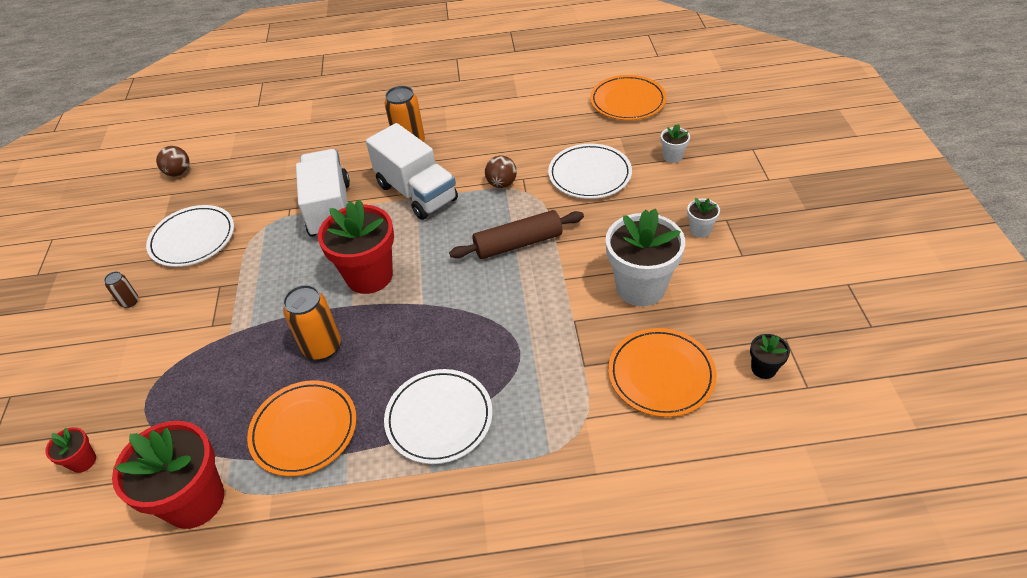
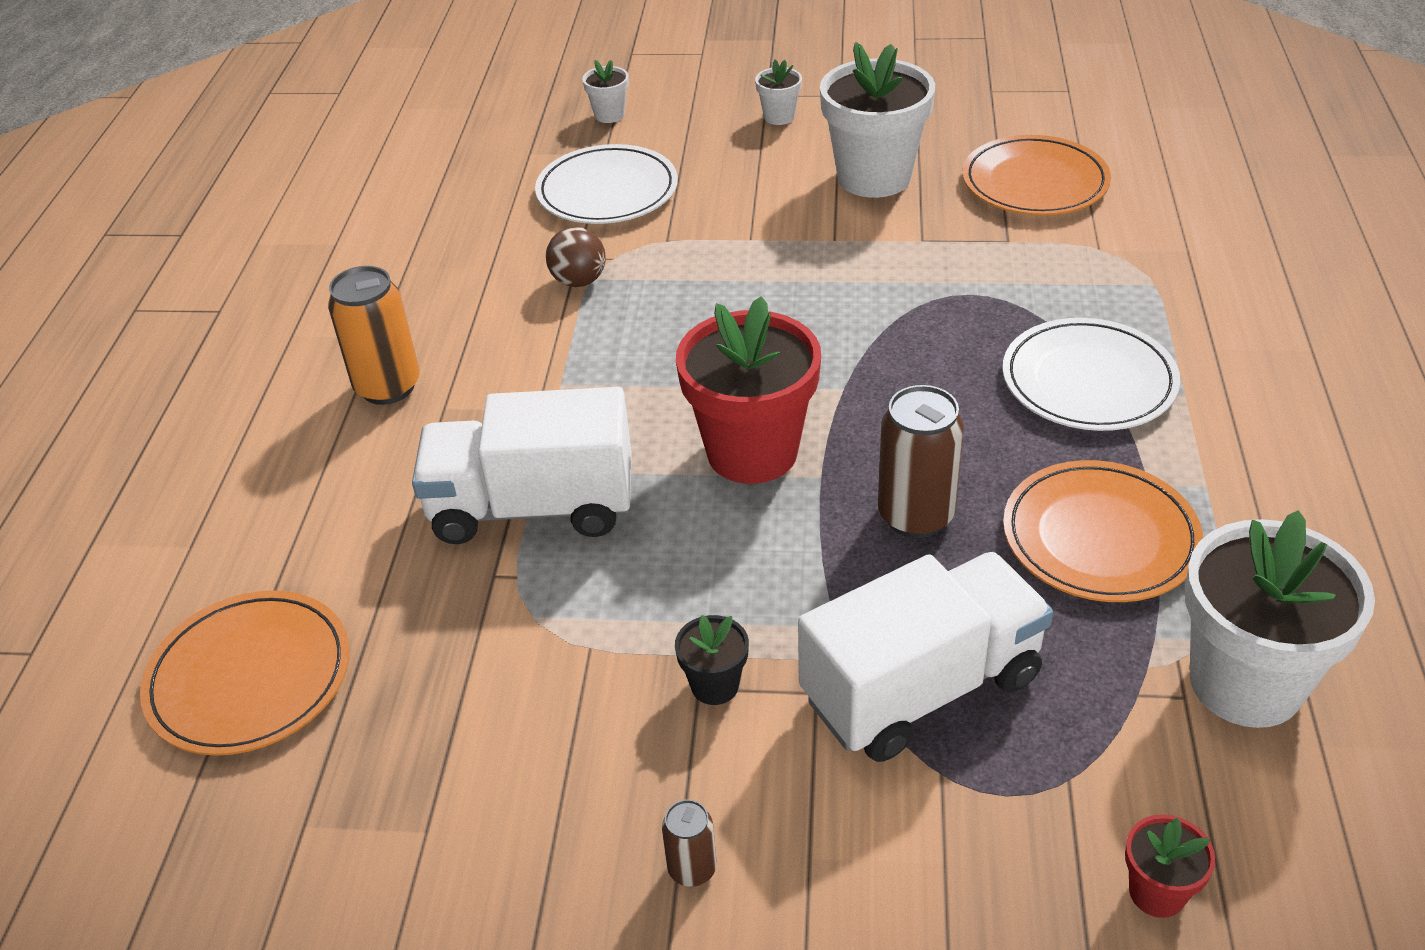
camera: 80 degrees left, 5 degrees down
red flower pot [112,421,224,529] -> white flower pot [1185,510,1375,728]
white plate [146,205,234,267] -> none
brown ball [156,146,190,176] -> none
orange can [283,285,341,360] -> brown can [878,385,964,538]
white truck [366,123,458,220] -> white truck moved to [798,552,1053,762]
brown rolling pin [449,210,584,259] -> none
orange plate [590,75,667,120] -> orange plate moved to [140,590,349,756]
black flower pot [750,334,790,379] -> black flower pot moved to [675,615,749,705]

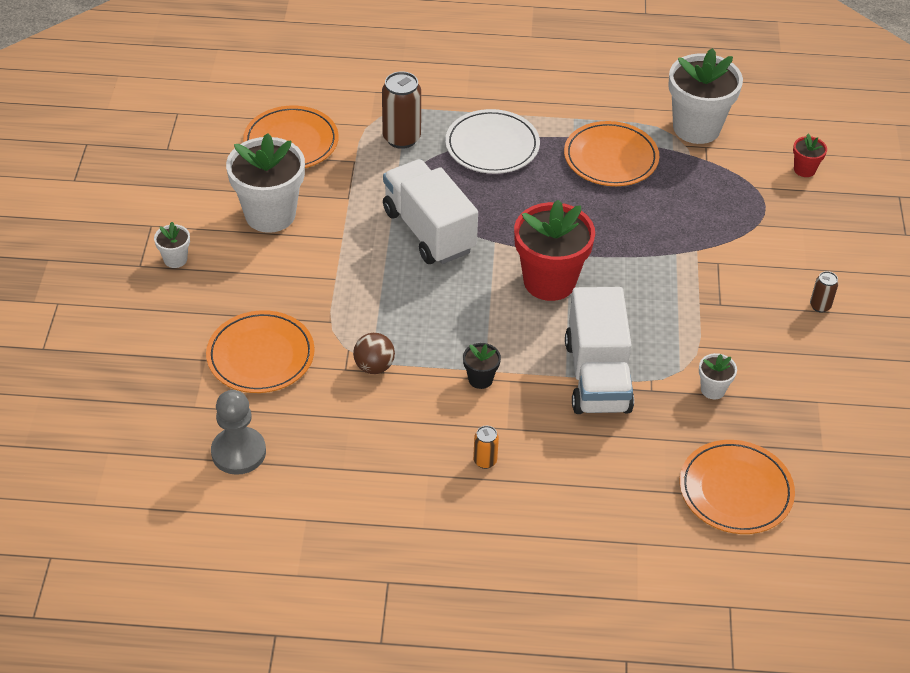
camera: 95 degrees left, 5 degrees up
orange can [328,266,419,405] -> orange can [473,426,499,469], size x0.52
white plate [535,144,678,224] -> orange plate [206,310,315,393]
white flower pot [582,60,629,123] -> white flower pot moved to [699,353,737,399]
black flower pot [675,615,749,705] -> black flower pot moved to [463,343,501,389]
white truck [798,552,1053,762] -> white truck moved to [383,159,478,264]
brown can [878,385,964,538] -> brown can moved to [382,71,421,149]
none -> grey pawn [211,390,266,475]

